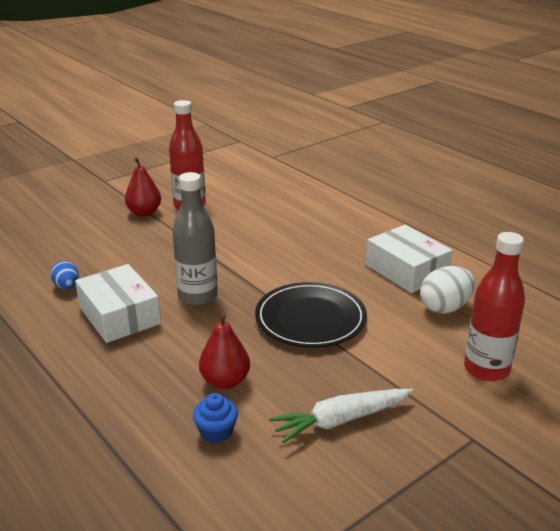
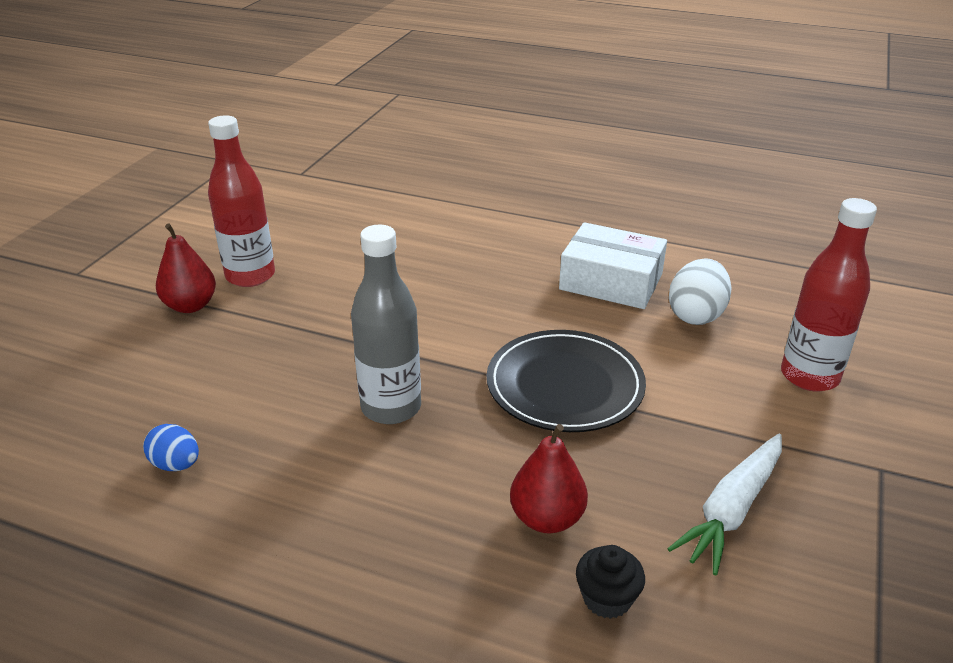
camera: 30 degrees left, 5 degrees up
white box [75,264,161,343] -> none
blue cupcake [193,393,238,443] -> black cupcake [576,545,645,619]

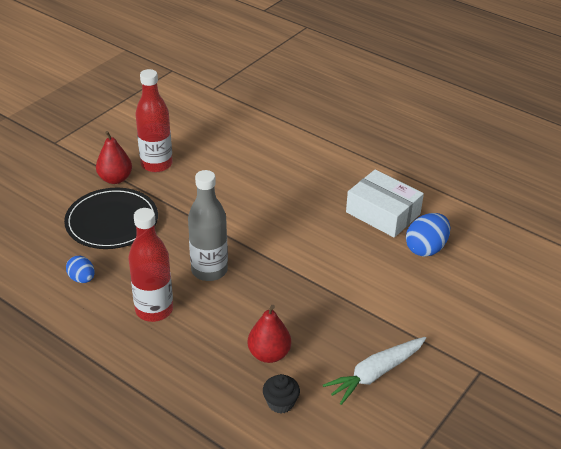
camera: 15 degrees right, 5 degrees up
black plate [487,330,646,432] -> black plate moved to [64,188,158,249]
white egg [669,258,732,325] -> blue egg [406,213,450,257]
red bottle [781,198,877,392] -> red bottle moved to [128,208,173,322]

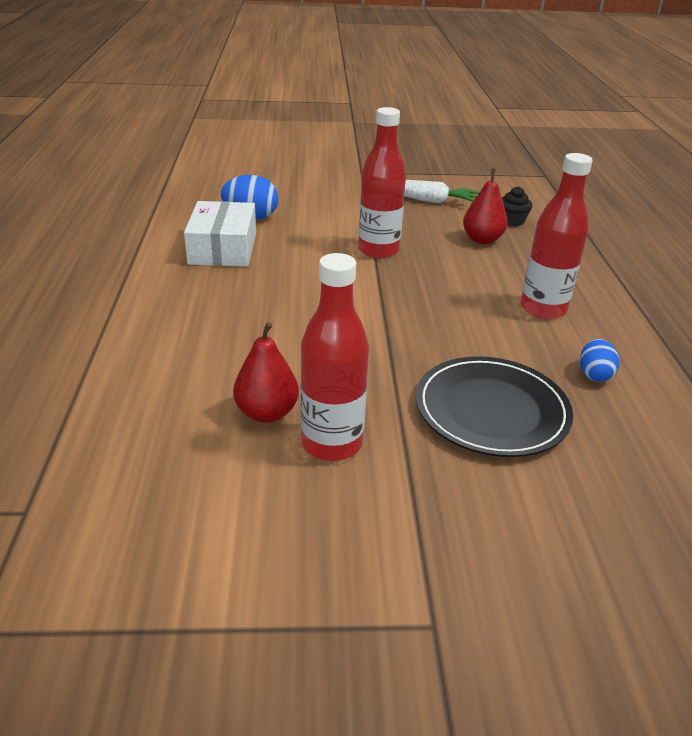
camera: 130 degrees left, 5 degrees down
red pear [96,131,132,184] -> red pear moved to [233,322,299,423]
grey bottle [188,170,228,281] -> none
none -> red bottle [358,107,406,259]

